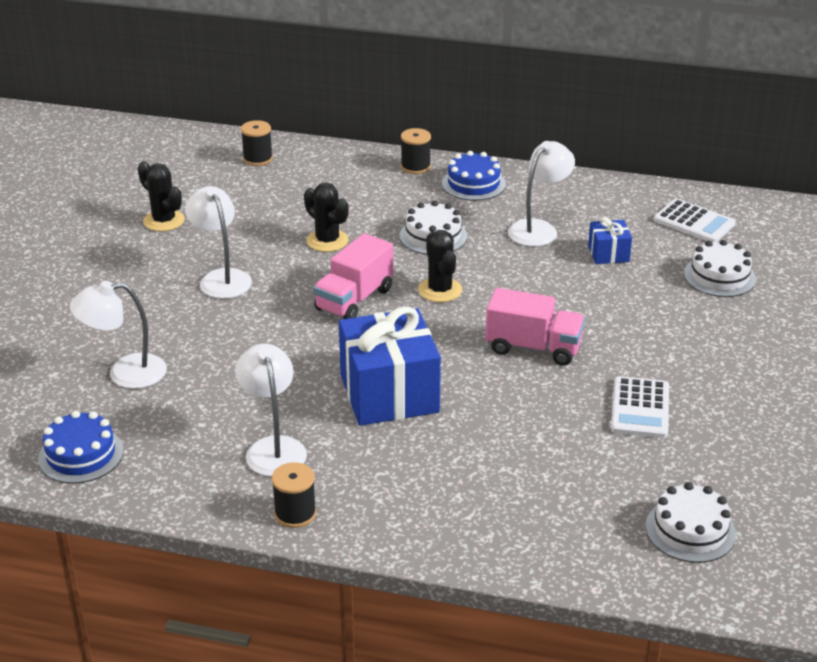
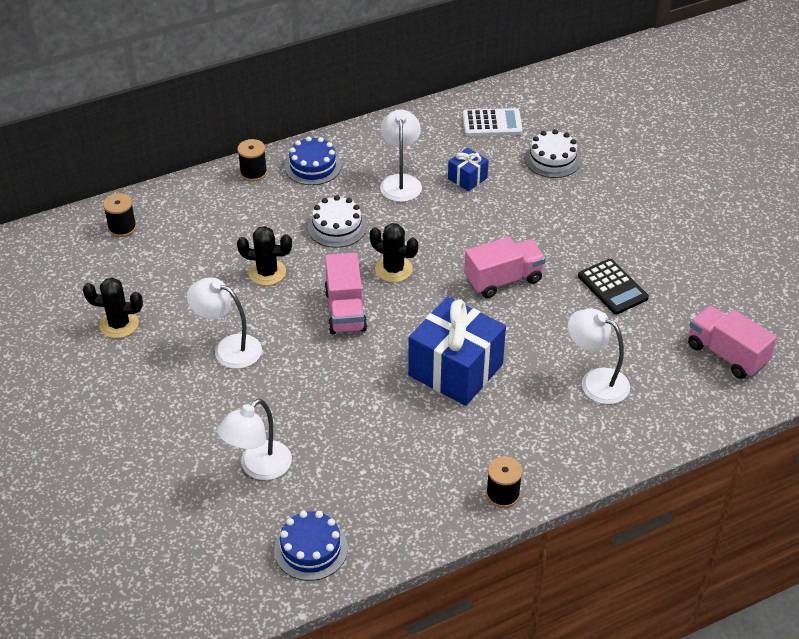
camera: 40 degrees left, 10 degrees up
white lamp [235,344,307,477] -> white lamp moved to [568,309,630,404]
white calculator [611,376,669,438] -> black calculator [578,259,649,314]
white cake [646,482,736,563] -> pink truck [688,306,777,379]

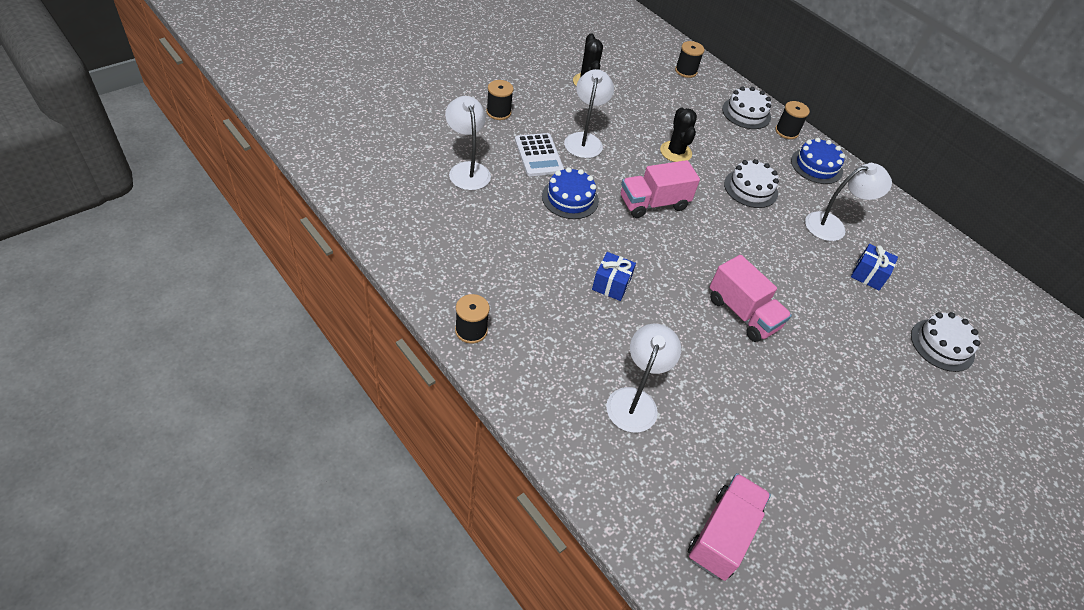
camera: 70 degrees right, 5 degrees up
white lamp [217,399,292,480] -> white lamp turned 45 degrees clockwise [445,96,491,190]
blue cake [274,511,348,581] -> blue cake moved to [542,167,599,219]
black cactus [370,223,418,282] -> none
blue gift [408,297,506,406] -> blue gift [592,252,636,301], size x0.47
white calculator [463,108,523,136] -> white calculator moved to [515,133,564,176]
black calculator [578,259,649,314] -> none
none -> black spool [486,80,514,120]
none -> white cake [722,86,771,129]

